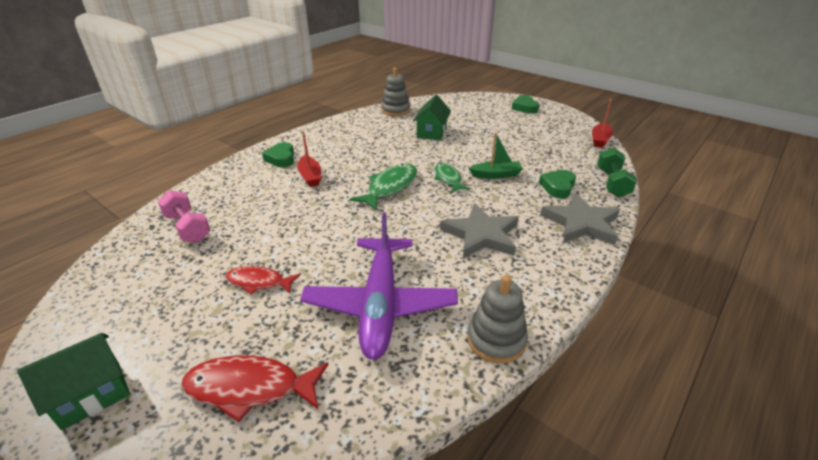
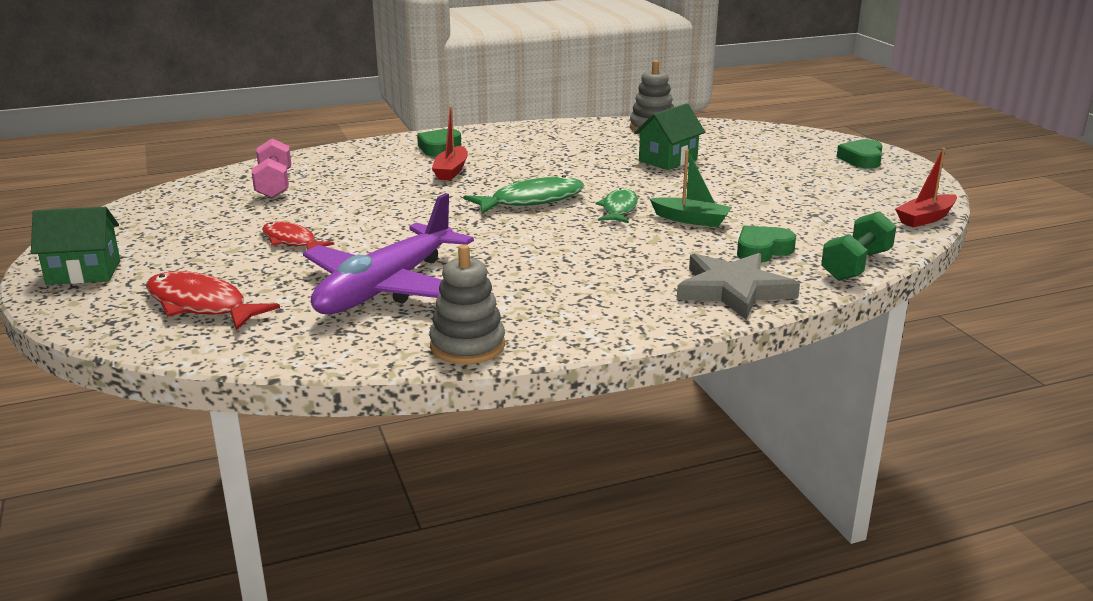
camera: 30 degrees right, 10 degrees down
grey star [440,203,519,258] -> none

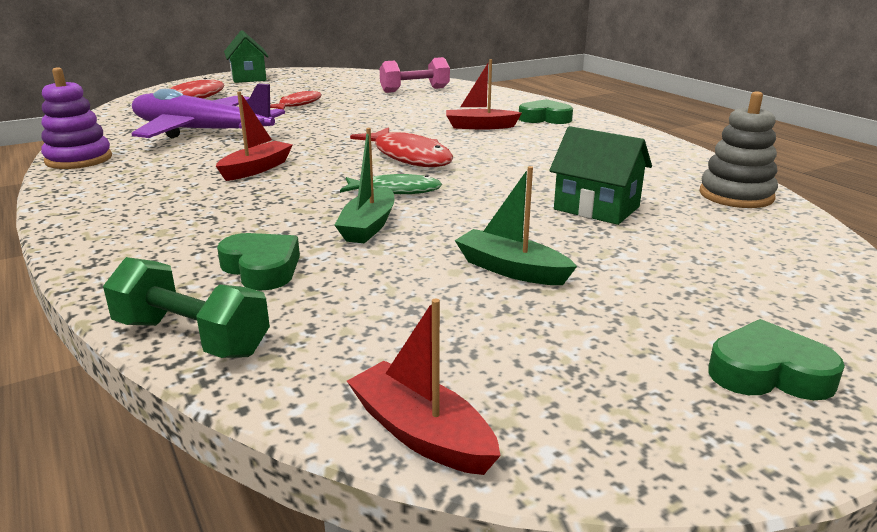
camera: 80 degrees right, 0 degrees up
grey stacking toy [429,245,505,364] -> purple stacking toy [41,67,112,169]
green fish [463,175,585,214] -> red fish [350,127,453,167]
grey star [677,253,800,320] -> none
none -> red boat [216,92,293,181]
none -> green boat [455,166,577,285]

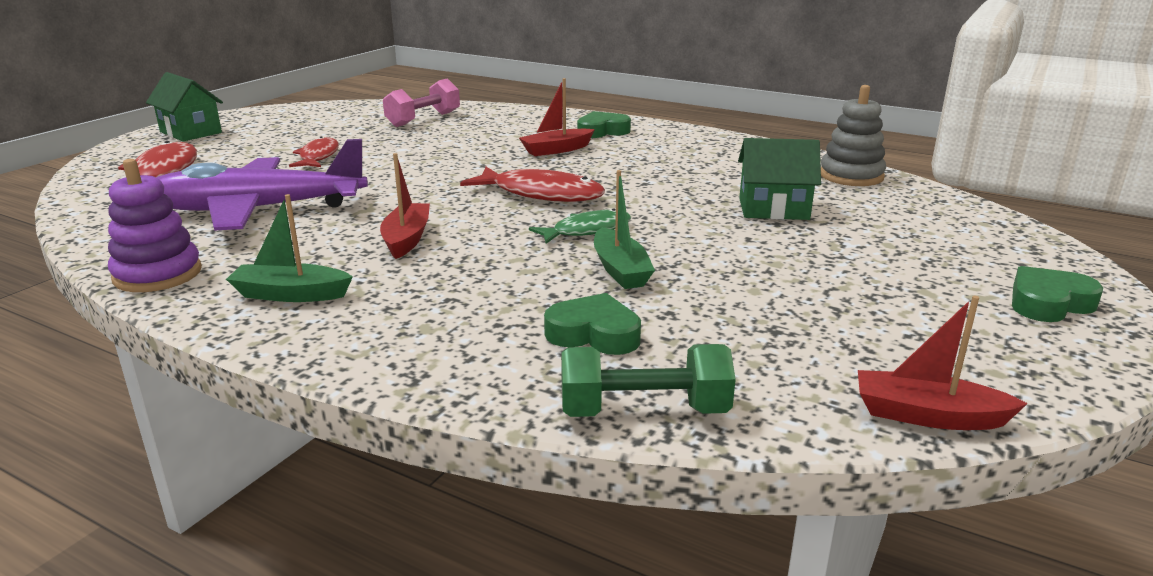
camera: 30 degrees left, 0 degrees up
green boat [455,166,577,285] -> green boat moved to [226,194,353,302]

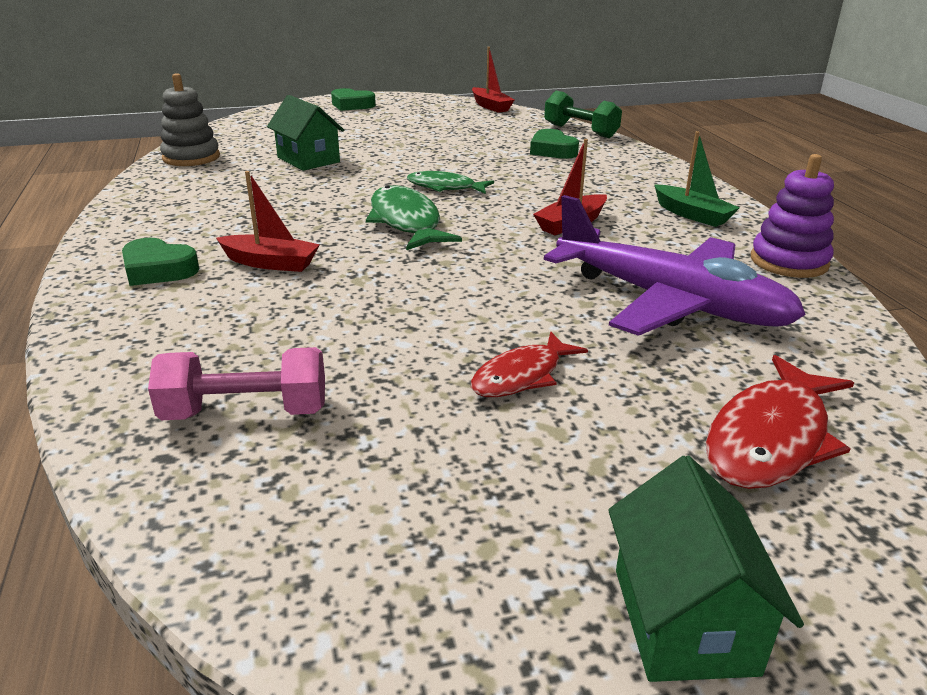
camera: 135 degrees left, 5 degrees up
red fish [460,167,605,202] -> green fish [366,185,462,250]
green boat [594,170,655,289] -> none

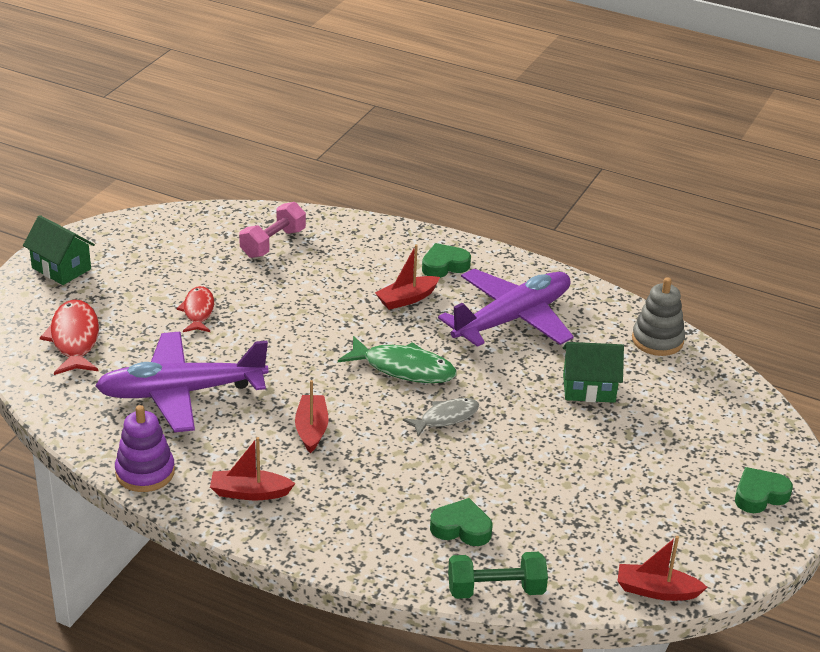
camera: 130 degrees right, 5 degrees up
green fish [407,171,494,194] -> grey fish [403,398,479,437]
green boat [654,131,740,227] -> red boat [210,437,296,500]
none -> purple plane [438,269,574,347]

